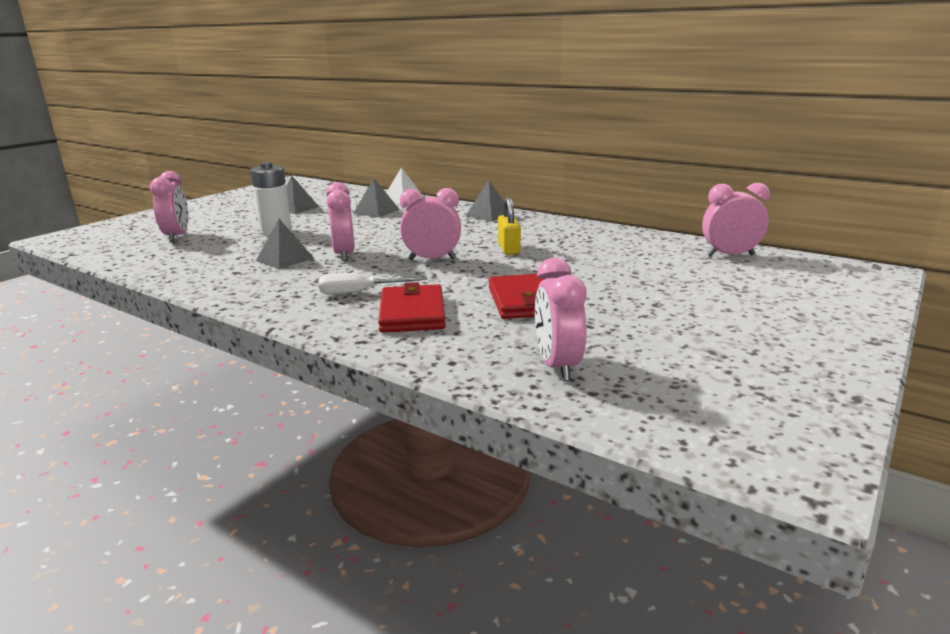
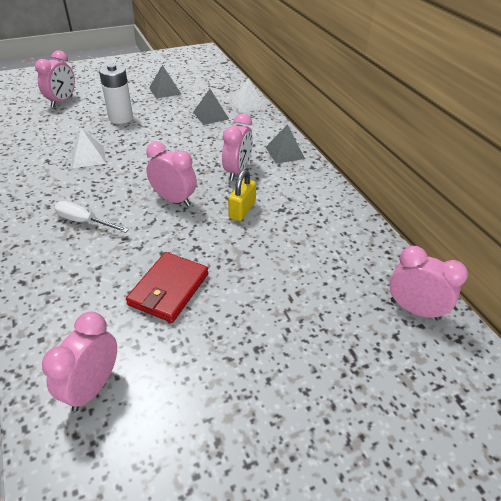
camera: 30 degrees right, 20 degrees up
grey pyramid [256,219,314,269] -> white pyramid [72,128,106,168]
pink clock [326,182,355,261] -> pink clock moved to [222,114,253,181]
red wallet [378,282,446,333] -> none

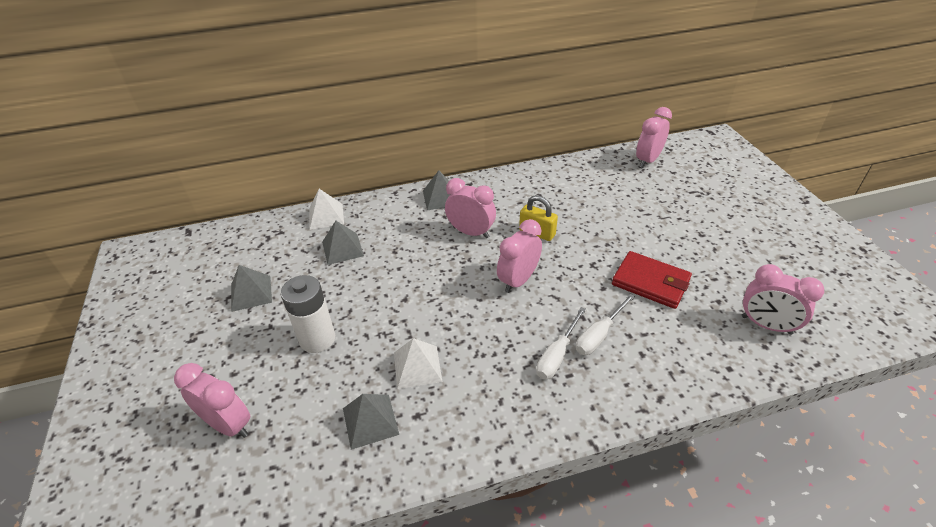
camera: 80 degrees left, 0 degrees up
none -> grey pyramid [343,394,399,450]
none -> white screwdriver [576,294,635,355]

